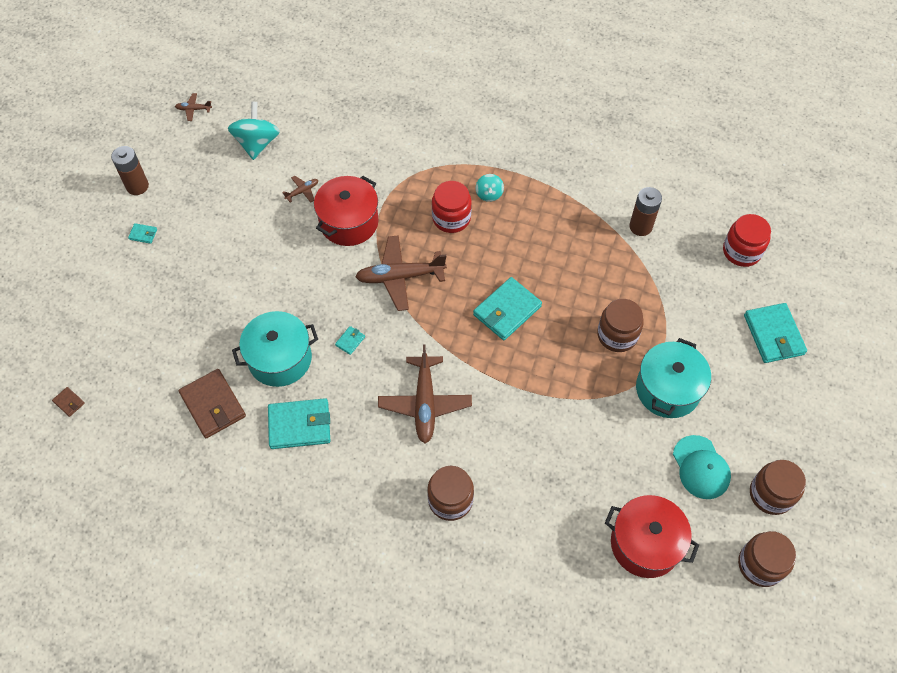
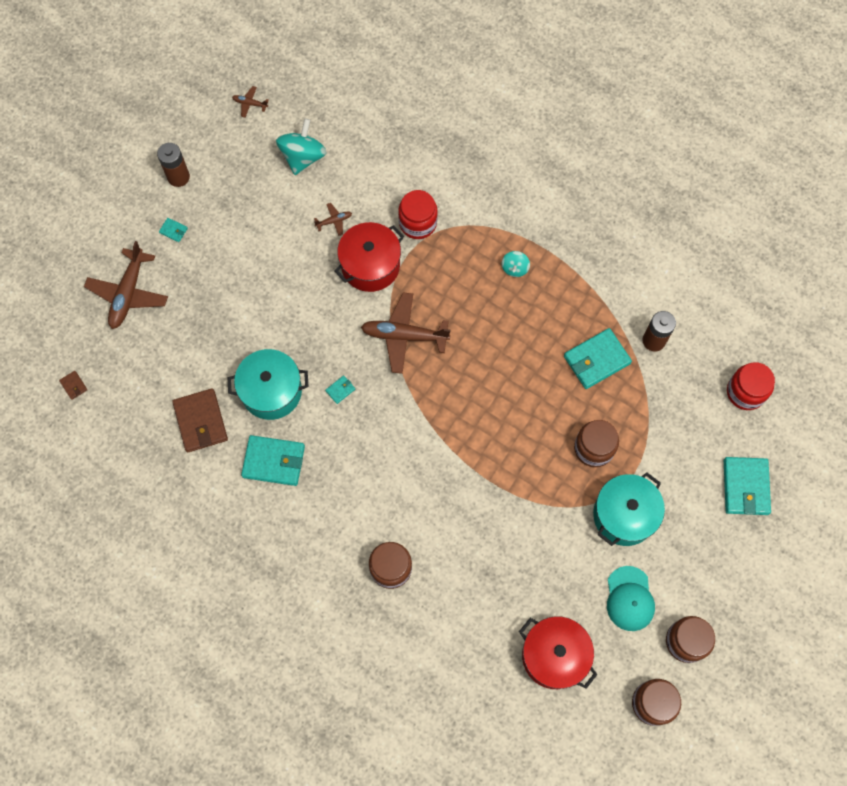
camera: 15 degrees right, 10 degrees up
brown plane [378,344,472,443] -> brown plane moved to [84,241,168,329]
red jar [432,181,472,233] -> red jar moved to [398,190,438,239]
turquoise wallet [473,277,542,340] -> turquoise wallet moved to [564,328,632,389]

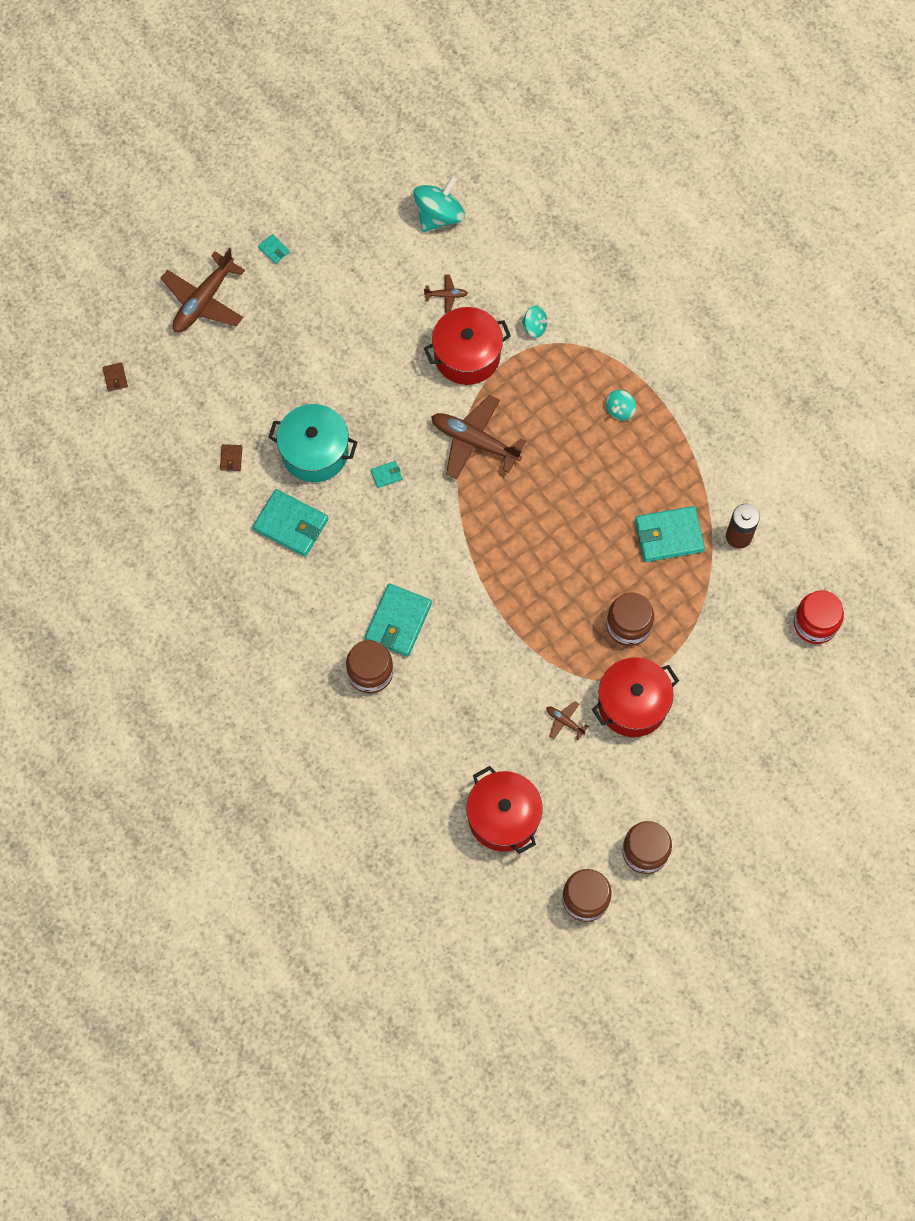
camera: 20 degrees right, 0 degrees up
brown battery [157,143,190,187] -> none
brown wallet [172,389,228,452] -> brown wallet [220,444,242,471], size x0.44
brown plane [232,86,269,118] -> brown plane moved to [546,701,588,740]
red jar [398,190,438,239] -> turquoise spinning top [522,305,550,338]
turquoise pot [593,472,665,546] -> red pot [592,657,679,737]
turquoise cap [607,566,655,631] -> none
turquoise wallet [724,457,771,515] -> turquoise wallet moved to [365,583,432,657]

